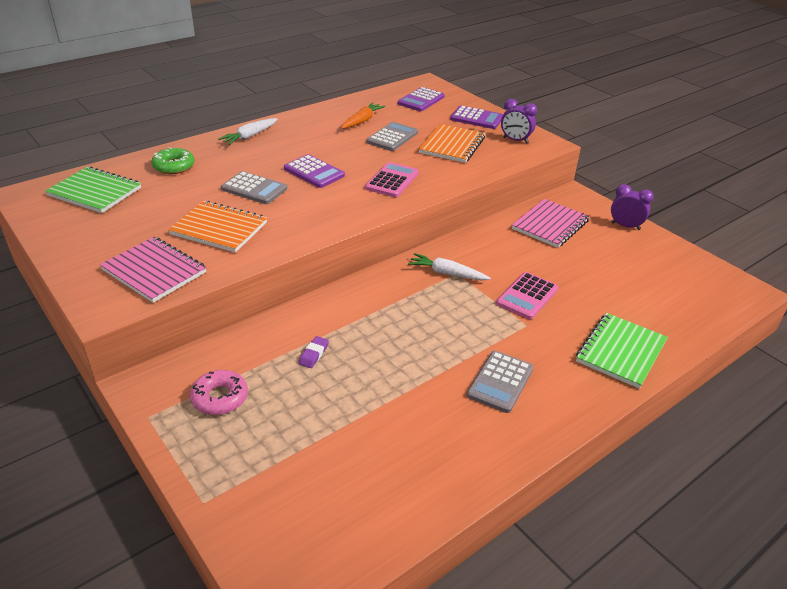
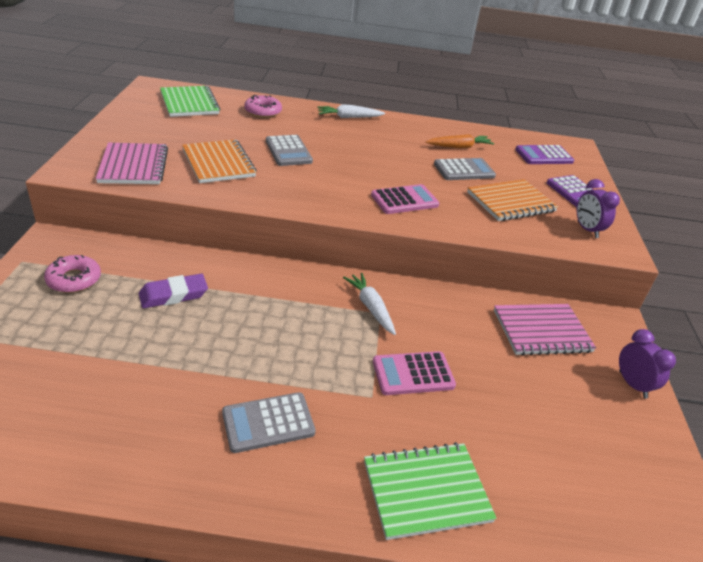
camera: 40 degrees right, 0 degrees up
green donut [151,148,194,174] -> pink donut [244,95,282,118]
purple calculator [284,154,345,188] -> none
purple eraser [299,336,329,368] -> purple eraser [139,274,208,308], size x1.71

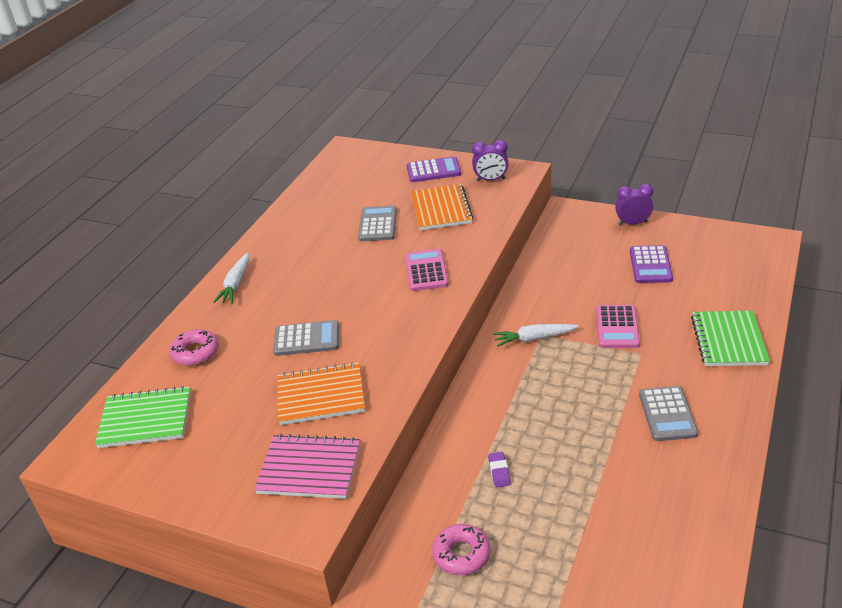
camera: 65 degrees left, 0 degrees up
purple eraser [139,274,208,308] -> purple eraser [488,452,511,487], size x0.58
orange carrot [426,134,494,148] -> none
pink notebook [494,304,596,356] -> none
purple calculator [515,145,574,164] -> purple calculator moved to [630,245,673,283]

